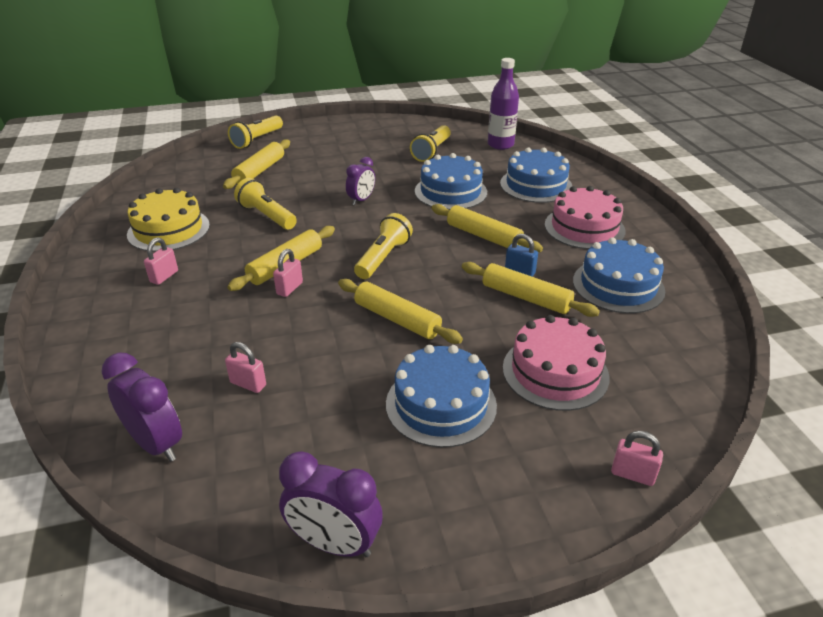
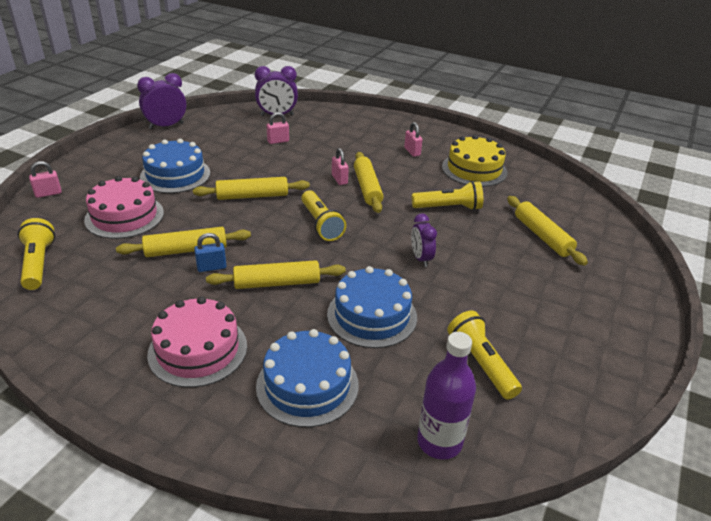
camera: 130 degrees right, 0 degrees up
yellow flashlight [228,116,283,149] -> yellow flashlight moved to [18,218,55,290]
blue cake [573,237,665,313] -> none

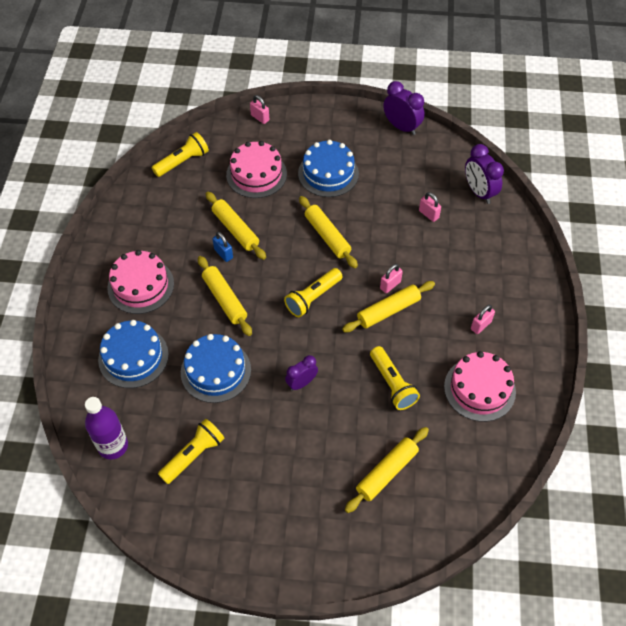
camera: 70 degrees right, 20 degrees up
yellow cake [442,135,507,187] -> pink cake [444,351,516,422]

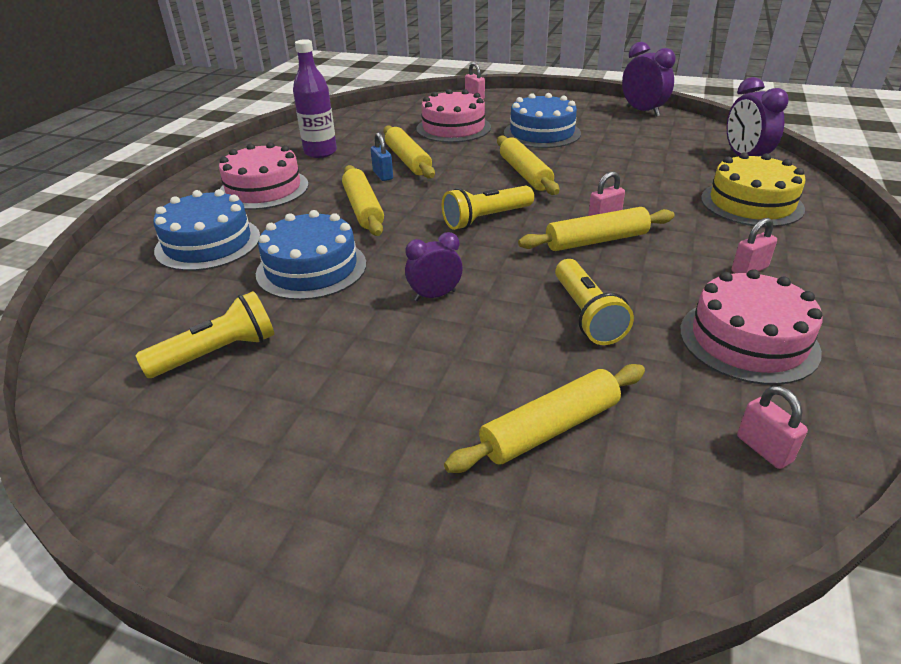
camera: 15 degrees right, 20 degrees down
purple bottle [85,397,128,460] -> purple bottle moved to [293,39,337,158]
yellow flashlight [152,132,209,177] -> none
pink padlock [419,192,441,222] -> pink padlock moved to [737,386,808,469]
none -> yellow cake [701,152,805,227]

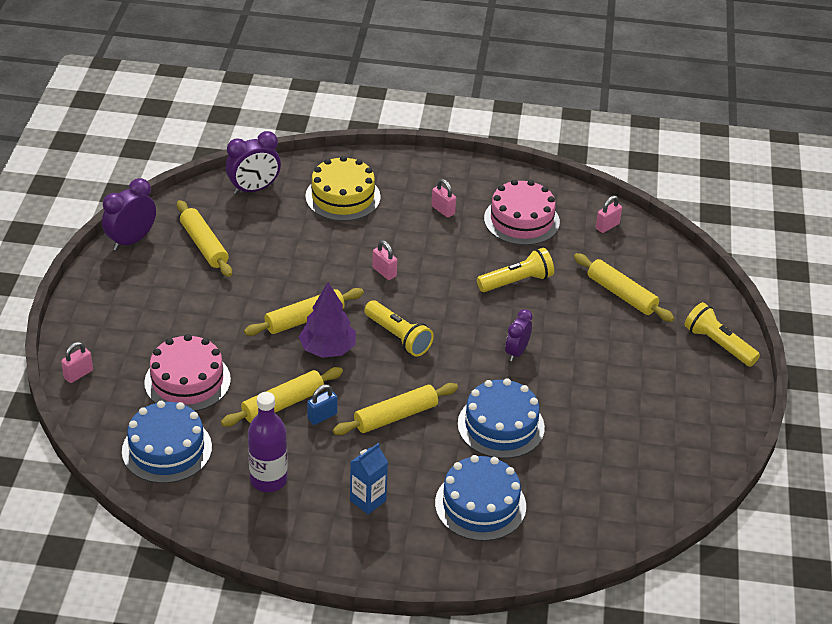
camera: 105 degrees left, 5 degrees up
yellow flashlight [136,291,274,378] -> yellow flashlight moved to [685,302,760,367]
pink cake [219,142,309,210] -> blue carton [350,443,388,515]
purple clock [405,232,463,301] -> purple clock turned 60 degrees clockwise [505,309,533,362]
blue cake [504,93,581,148] -> blue cake moved to [122,401,212,483]
yellow rolling pin [518,207,675,251] -> yellow rolling pin moved to [177,200,232,277]
none -> purple tree [299,282,356,358]

